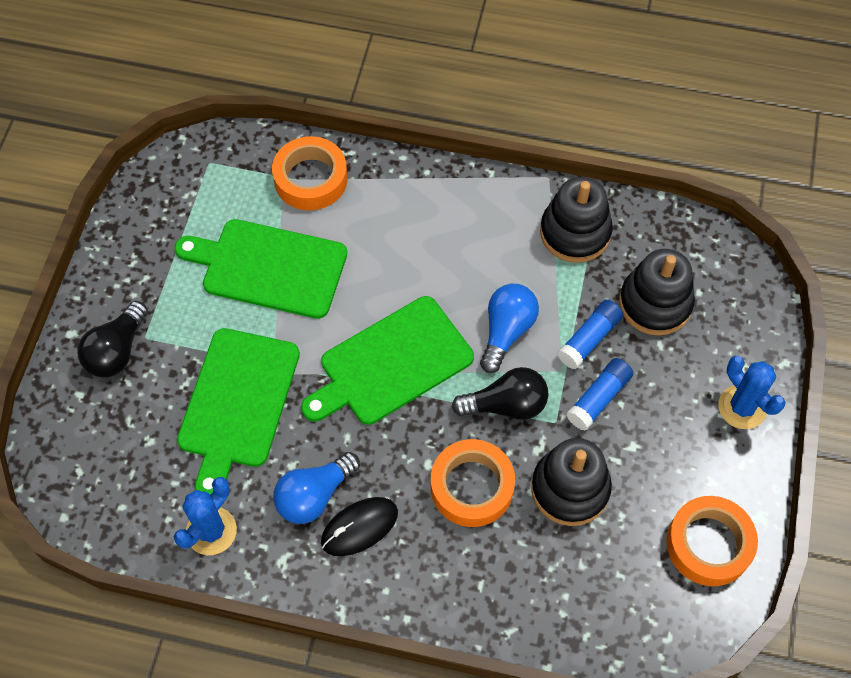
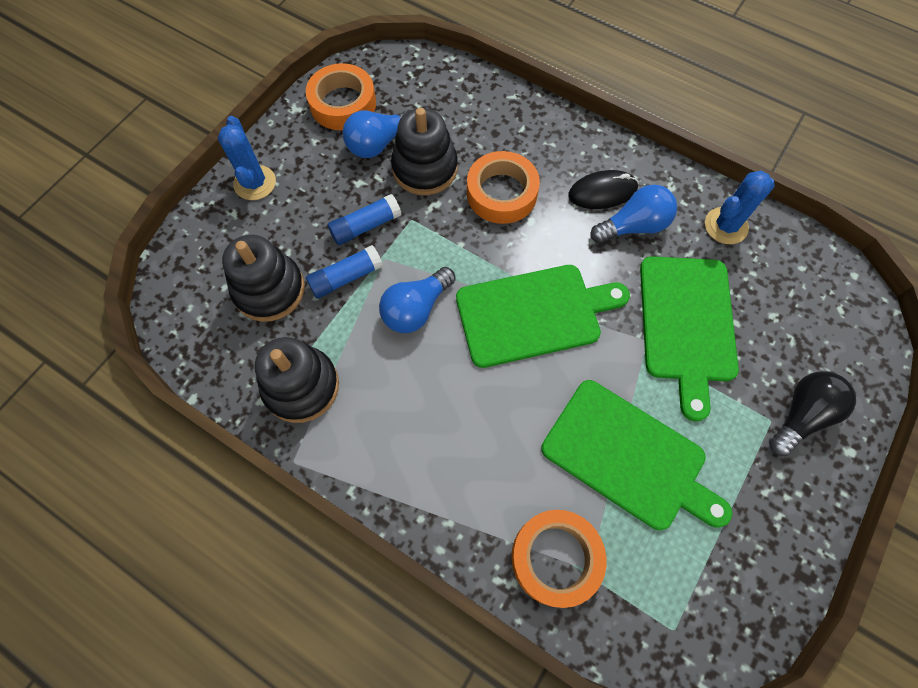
camera: 160 degrees left, 5 degrees up
green cutting board [177,328,300,495] -> green cutting board turned 150 degrees clockwise [640,256,739,421]
black light bulb [452,367,549,420] -> none
none -> blue light bulb [342,110,410,158]

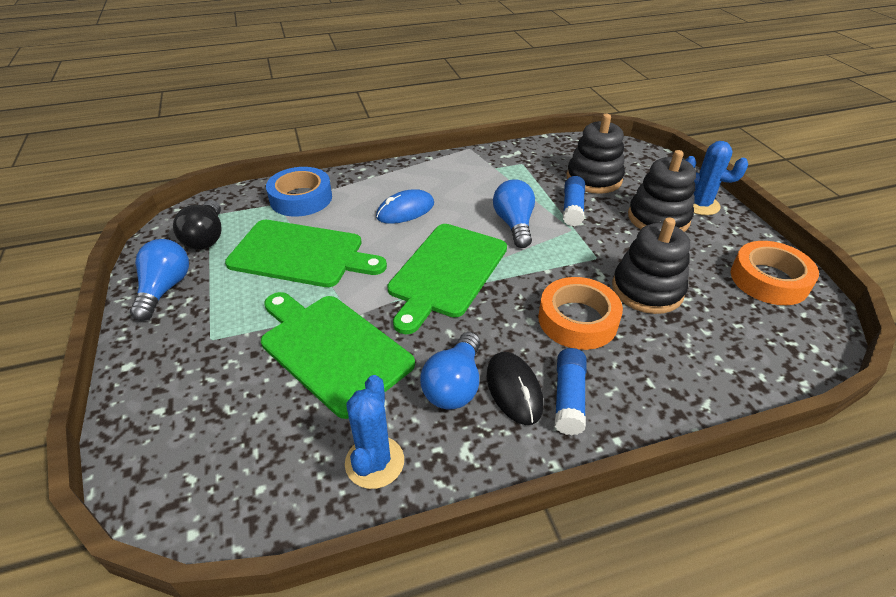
camera: 130 degrees right, 25 degrees down
black stacking toy [255,337,339,423] -> black stacking toy moved to [628,150,696,232]
blue glue stick [327,194,402,245] -> blue glue stick moved to [555,348,587,435]
blue light bulb [342,110,410,158] -> blue light bulb moved to [130,239,189,321]
orange tape [511,510,606,608] -> blue tape [266,167,332,216]
green cutting board [541,380,732,530] -> green cutting board turned 150 degrees counterclockwise [225,220,387,287]
black mouse [568,170,638,209] -> black mouse turned 45 degrees counterclockwise [487,352,543,425]
black light bulb [769,371,856,456] -> black light bulb moved to [173,200,221,250]
none -> blue mouse [376,189,434,224]

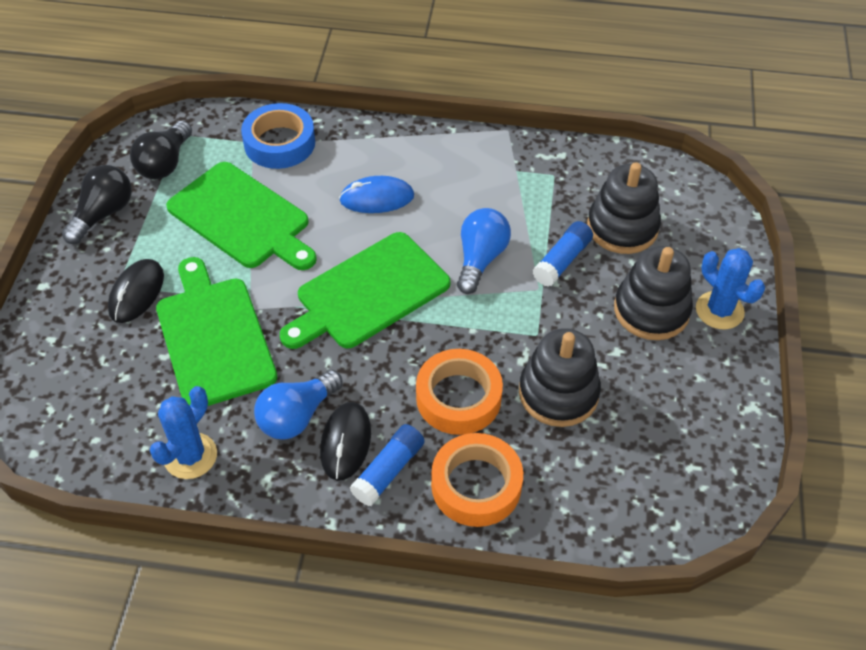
camera: 25 degrees right, 10 degrees up
blue light bulb [130,239,189,321] -> black light bulb [62,165,132,244]
orange tape [731,241,819,305] -> orange tape moved to [431,433,523,527]
none -> black mouse [108,259,164,323]

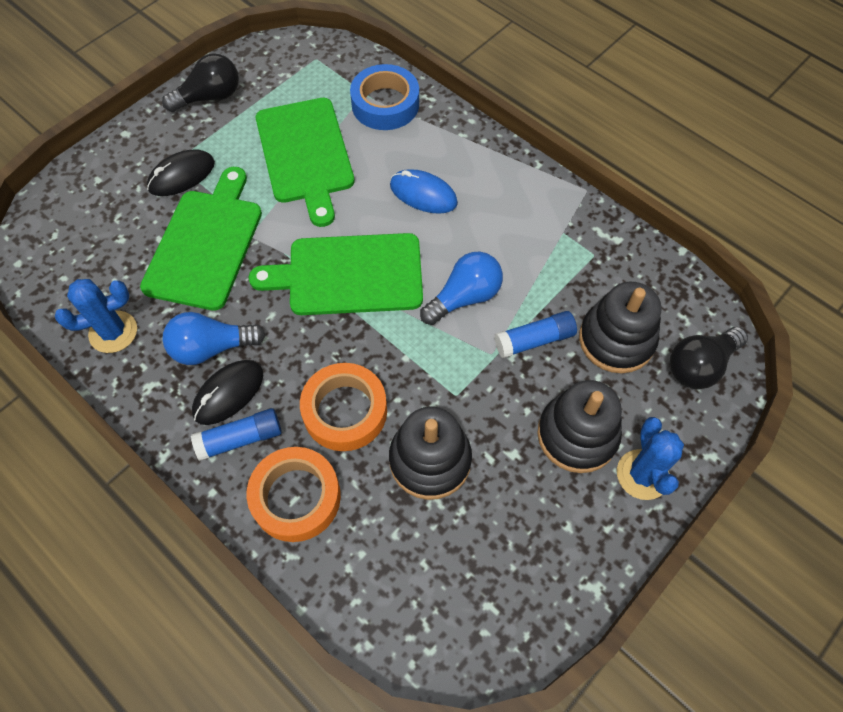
camera: 35 degrees right, 10 degrees up
black light bulb [130,121,192,179] -> black light bulb moved to [670,327,748,389]

